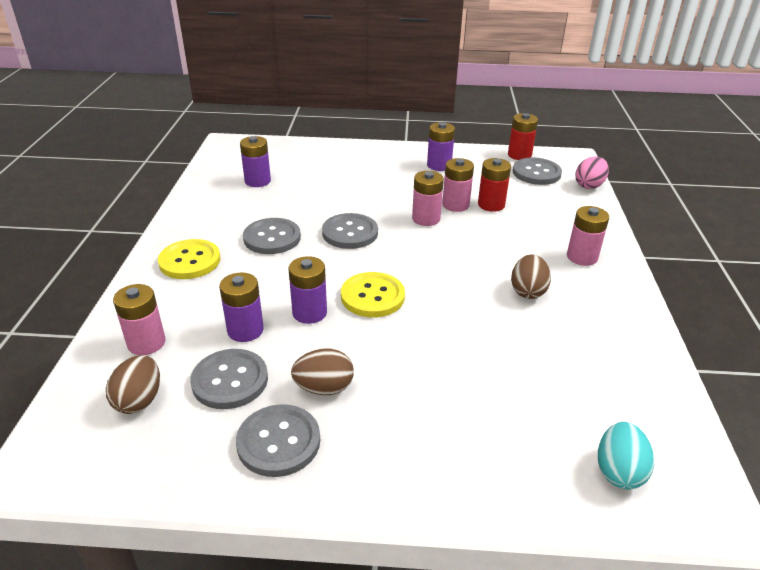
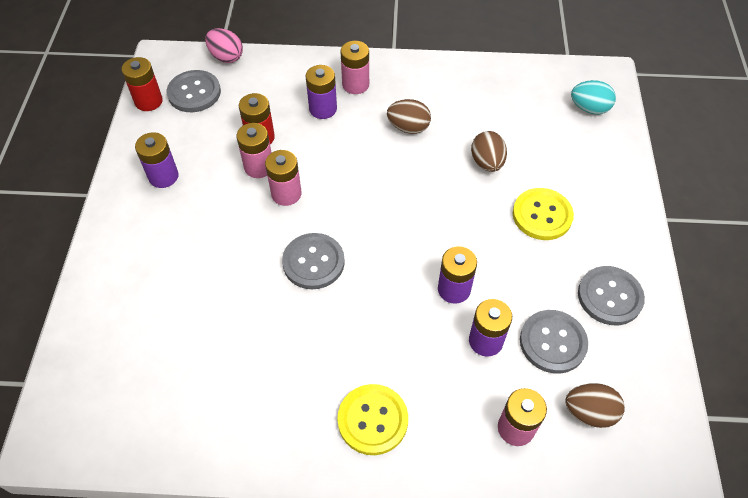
camera: 90 degrees left, 20 degrees up
purple battery [240,136,271,187] -> purple battery moved to [306,65,337,119]
grey button [243,218,301,254] -> none
brown egg [291,349,354,395] -> brown egg moved to [471,131,507,172]
yellow button [341,272,405,317] -> yellow button moved to [513,188,574,240]

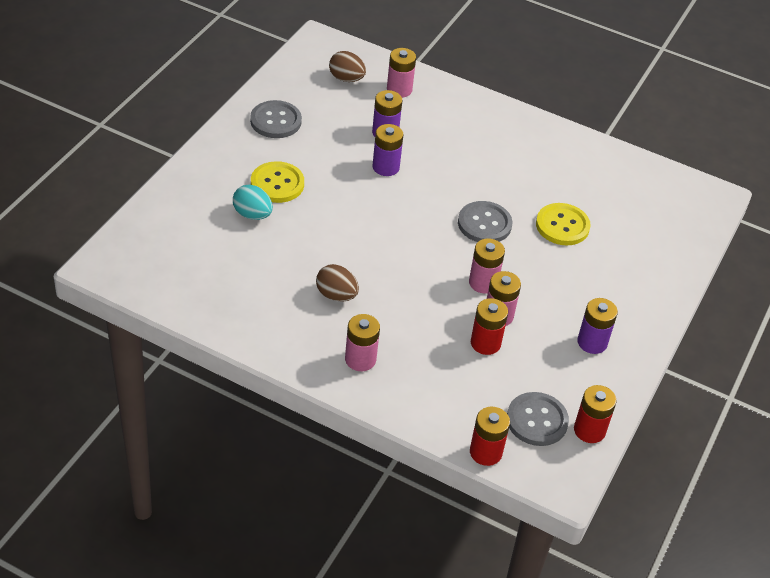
camera: 160 degrees left, 10 degrees down
pink egg [205,28,243,63] -> red battery [470,407,510,466]
purple battery [306,65,337,119] -> none
yellow button [337,384,408,455] -> yellow button moved to [536,203,591,245]
brown egg [471,131,507,172] -> none
grey button [520,310,588,374] -> none
turquoise egg [571,80,616,114] -> turquoise egg moved to [233,184,273,220]

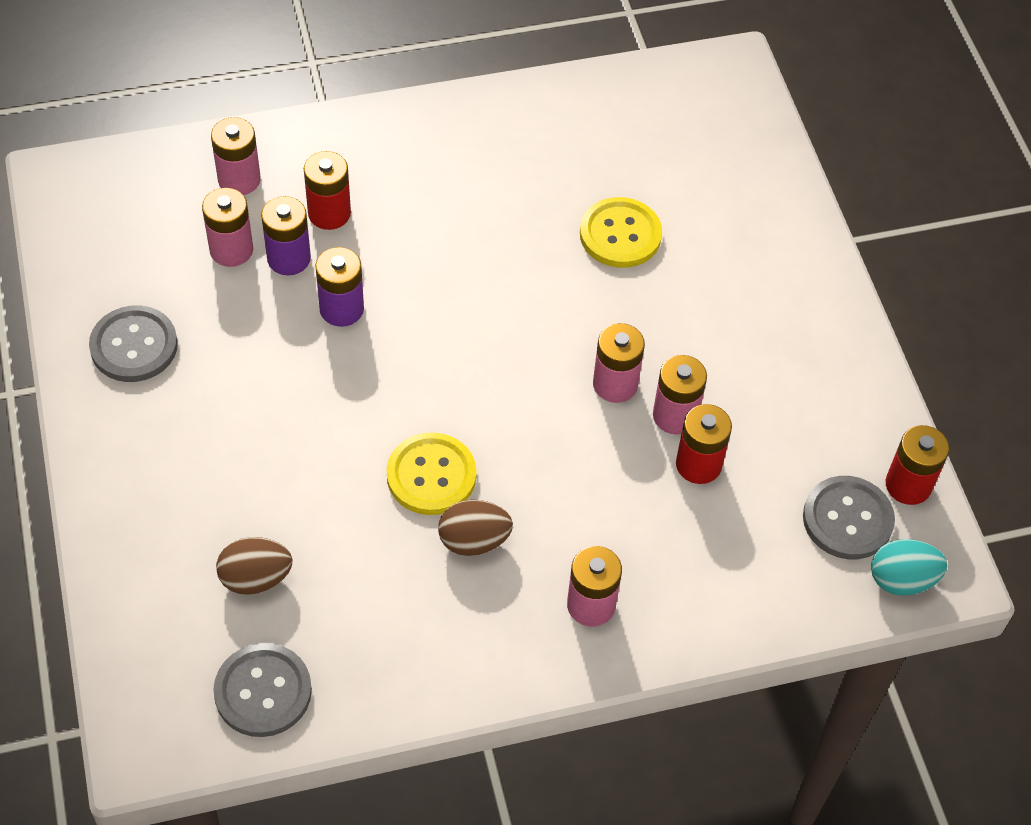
camera: 40 degrees left, 10 degrees up
turquoise egg [233,184,273,220] -> turquoise egg moved to [871,539,947,596]
yellow button [251,161,304,203] -> yellow button moved to [387,432,477,515]
brown egg [329,51,366,82] -> brown egg moved to [216,537,292,595]
grey button [458,201,512,242] -> grey button moved to [213,643,312,737]
red battery [470,407,510,466] -> red battery moved to [304,151,351,230]
purple battery [577,298,618,354] -> none
none -> pink battery [202,188,253,267]

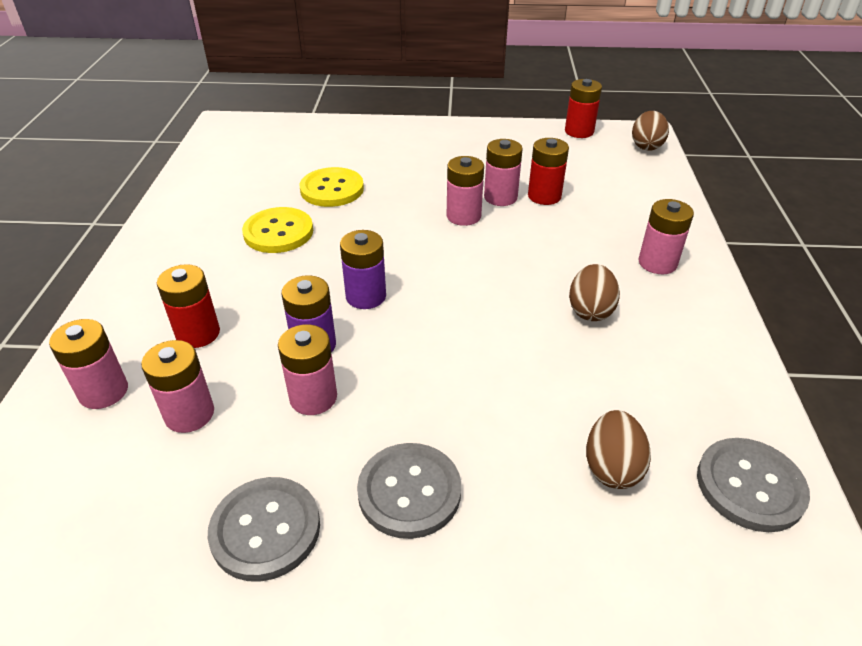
camera: 70 degrees left, 15 degrees down
purple battery [261,196,311,275] -> purple battery moved to [340,230,386,309]
yellow button [387,432,477,515] -> yellow button moved to [242,207,313,253]
grey button [803,476,895,559] -> grey button moved to [357,443,461,539]
turquoise egg [871,539,947,596] -> brown egg [632,111,669,151]
none -> pink battery [278,324,337,415]

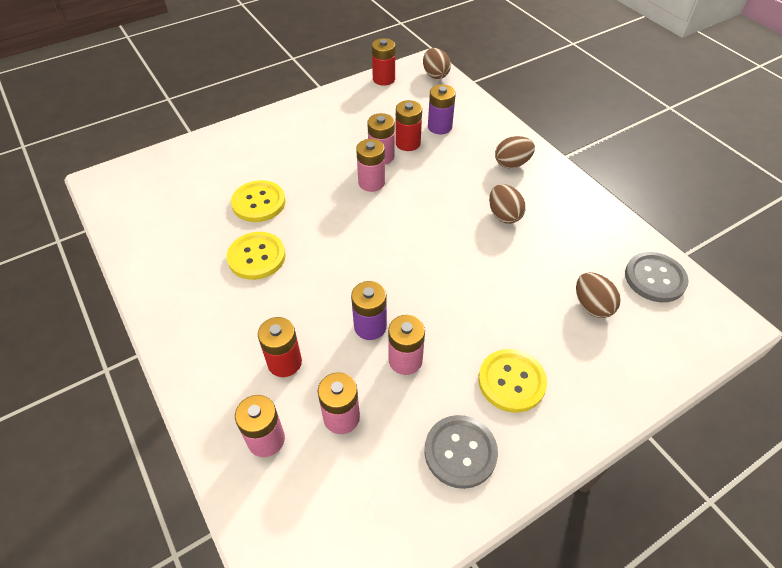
camera: 35 degrees left, 10 degrees up
purple battery [340,230,386,309] -> purple battery moved to [428,84,456,134]
grey button [357,443,461,539] -> yellow button [478,349,547,413]
pink battery [639,199,694,274] -> brown egg [495,136,535,168]

